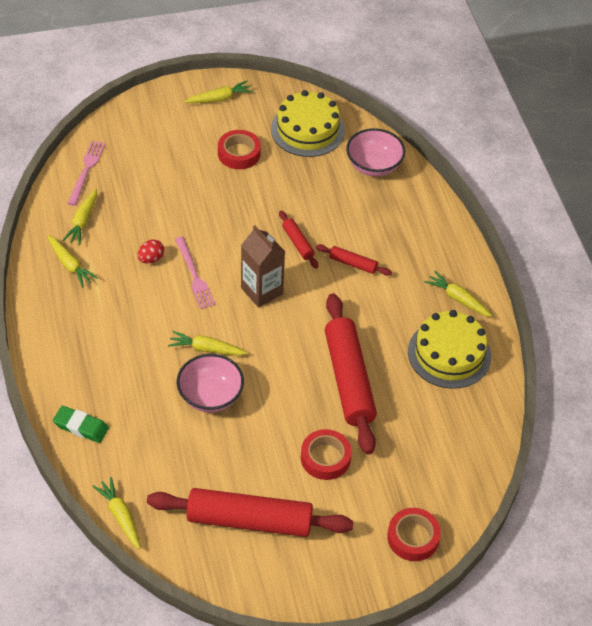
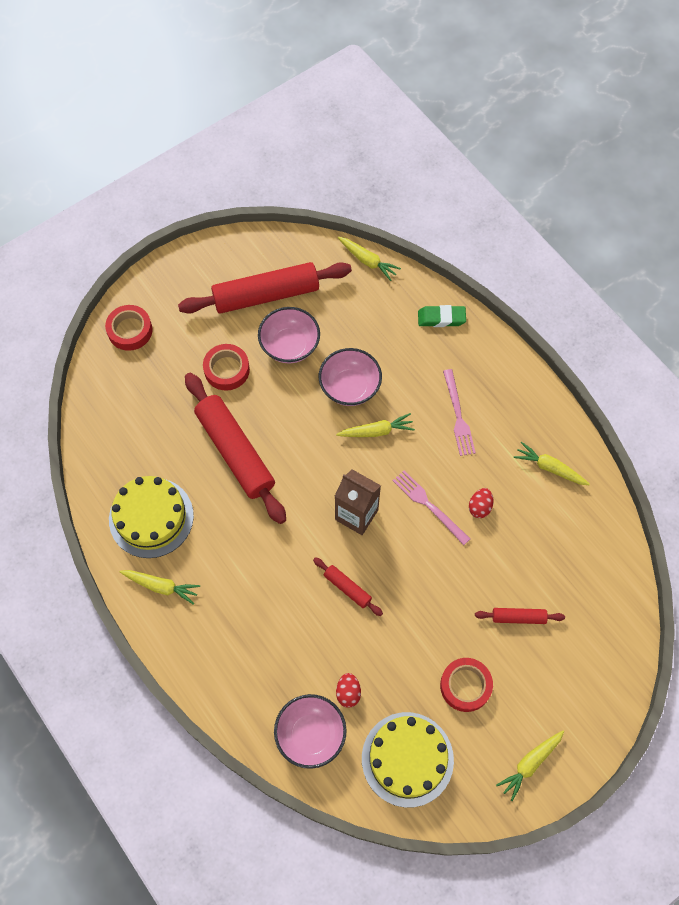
camera: 160 degrees right, 15 degrees up
yellow carrot [62,189,97,245] -> none
pink fork [67,140,106,206] -> pink fork moved to [443,369,476,456]
red rolling pin [316,244,392,276] -> red rolling pin moved to [475,608,565,624]
none -> pink bowl [258,307,320,363]
none -> red egg [336,673,361,708]

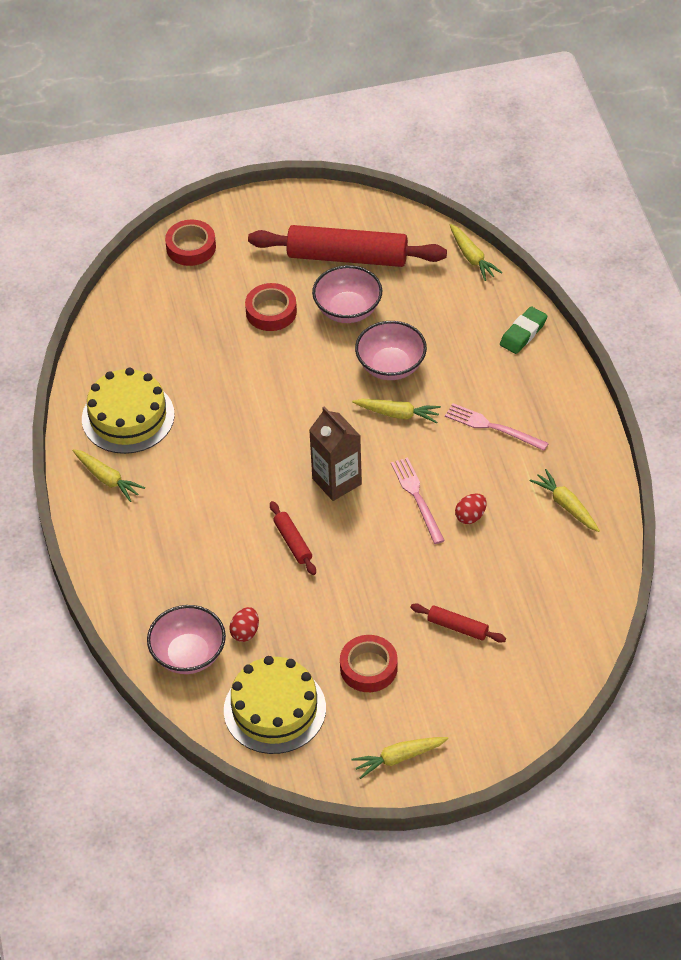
camera: 25 degrees right, 15 degrees down
red rolling pin [185,373,286,524] -> none
green eraser [418,305,466,327] -> green eraser turned 75 degrees counterclockwise [500,306,547,354]
pink fork [443,369,476,456] -> pink fork turned 105 degrees clockwise [445,403,549,451]

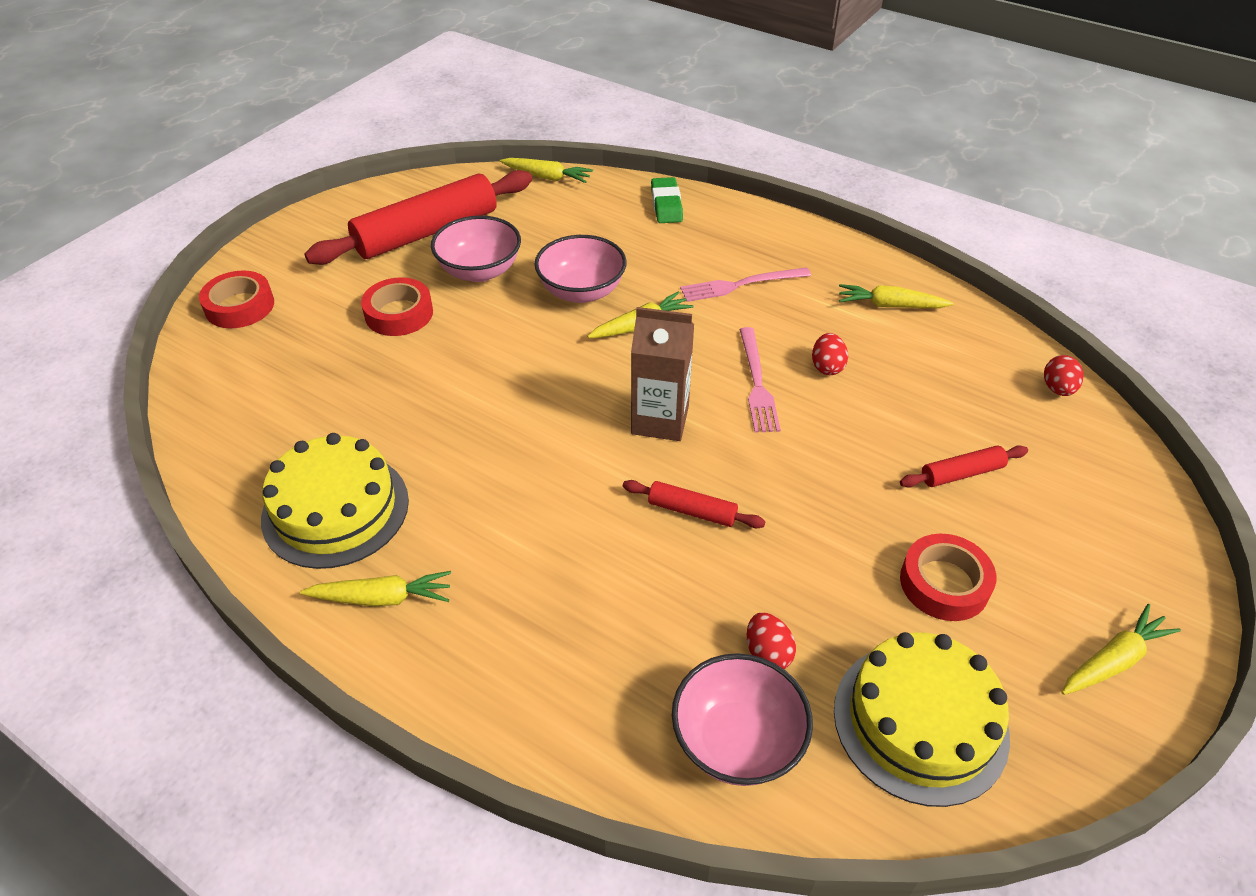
camera: 45 degrees left, 5 degrees down
yellow carrot [352,737,448,779] -> yellow carrot turned 150 degrees counterclockwise [1061,604,1181,695]
pink fork [391,457,445,544] -> pink fork turned 120 degrees counterclockwise [739,327,781,433]
none -> red egg [1044,355,1084,396]

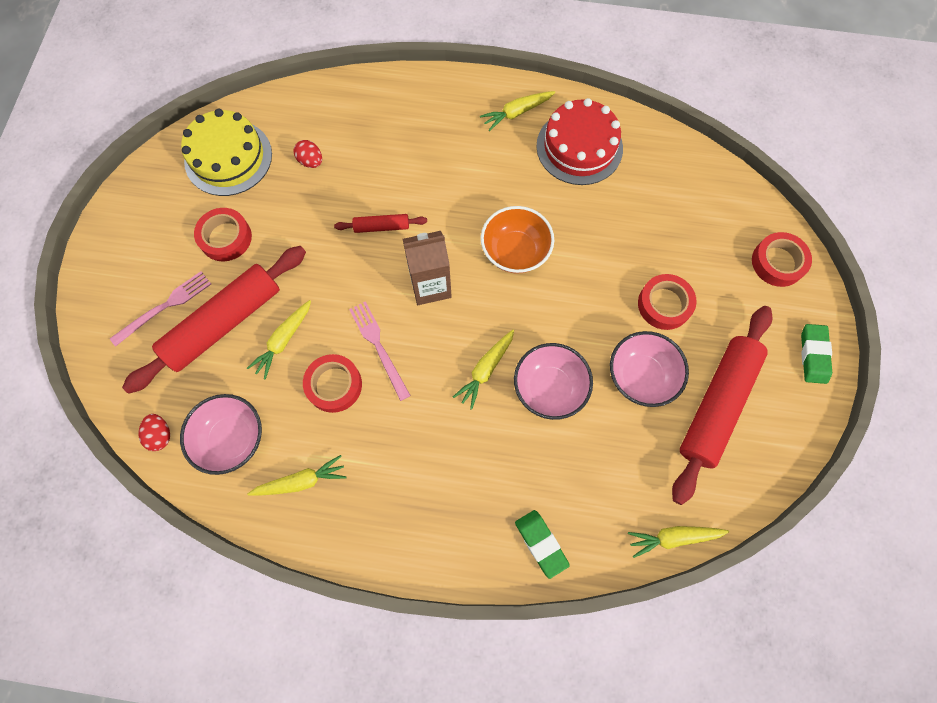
camera: 155 degrees right, 25 degrees up
yellow cake [261,433,409,569] -> red cake [536,98,623,185]
pink bowl [672,653,813,786] -> pink bowl moved to [180,394,262,475]
pink fork [680,267,811,302] -> pink fork moved to [110,271,211,346]
red egg [812,333,848,375] -> red tape [303,354,362,413]
red rolling pin [900,445,1028,488] -> red rolling pin [122,246,306,394], size x2.22
yellow carrot [1061,604,1181,695] -> yellow carrot moved to [247,300,311,380]
none -> orange bowl [481,206,554,274]
none -> green eraser [801,324,832,384]

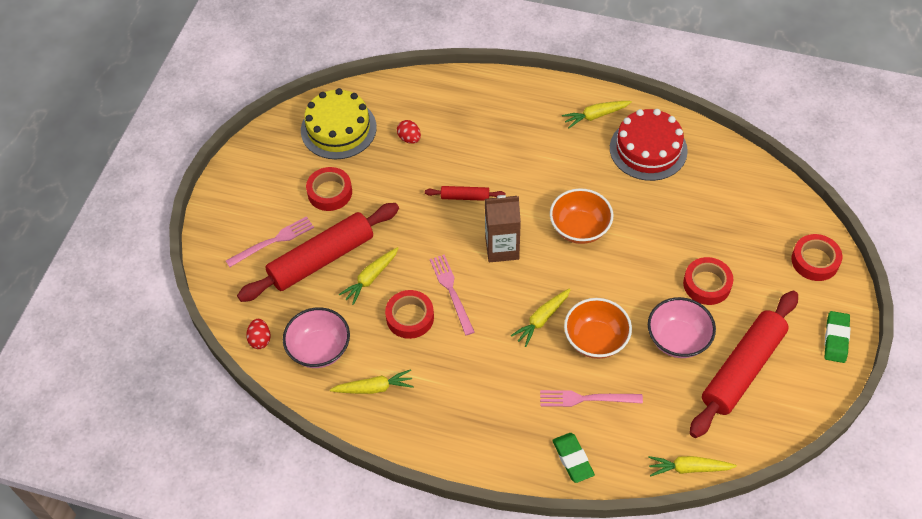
camera: 10 degrees right, 15 degrees down
pink bowl [514,343,593,420] -> orange bowl [564,298,632,359]
none -> pink fork [540,390,643,407]

